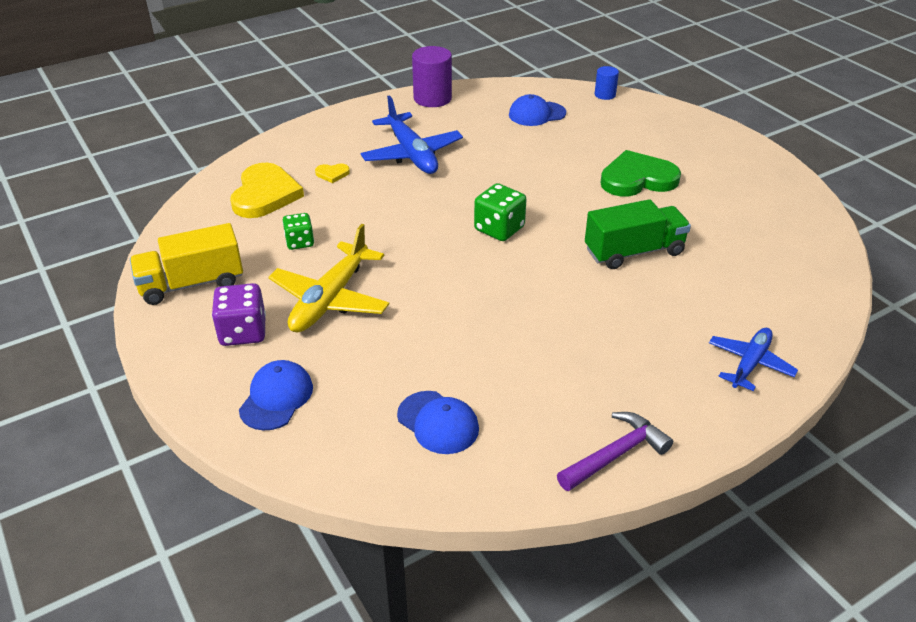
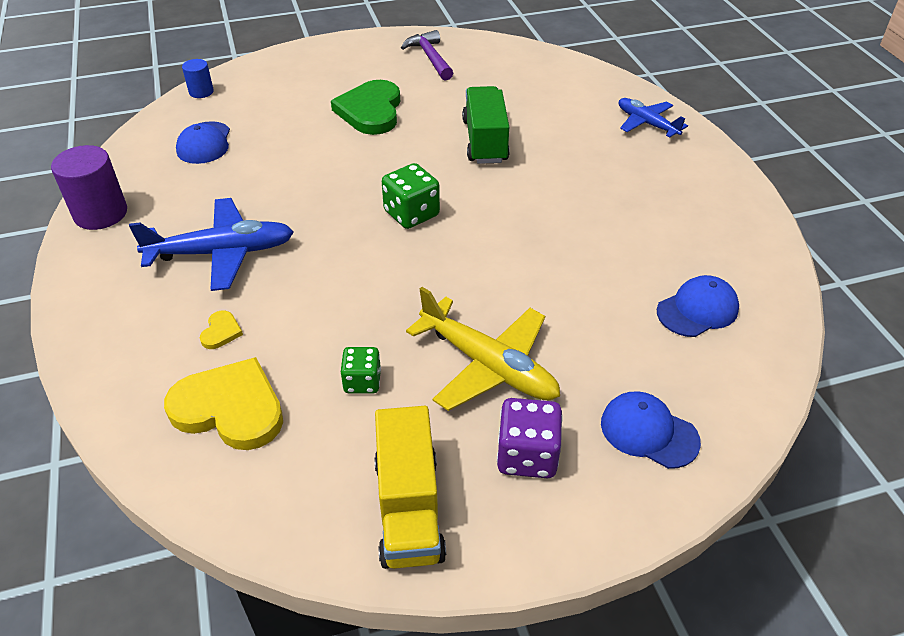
camera: 75 degrees left, 5 degrees up
purple hammer [557,412,673,491] -> purple hammer moved to [401,30,453,80]

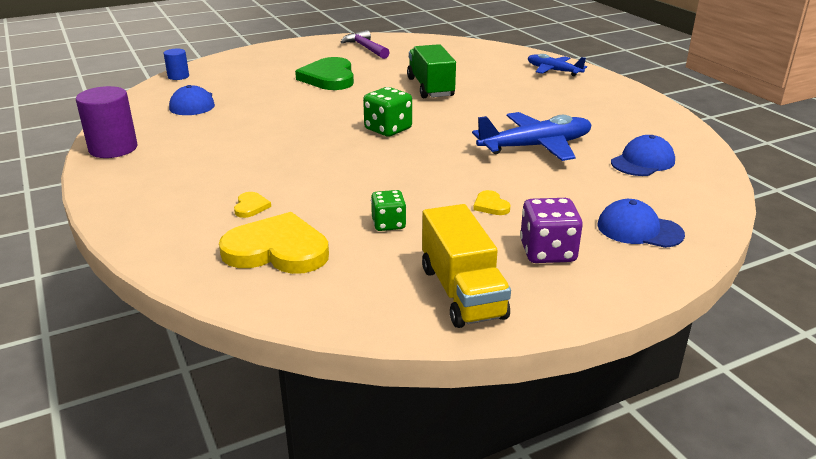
camera: 10 degrees left, 15 degrees down
blue plane [129,198,294,291] -> blue plane moved to [472,112,592,161]
yellow plane [406,287,560,411] -> yellow heart [473,190,510,215]

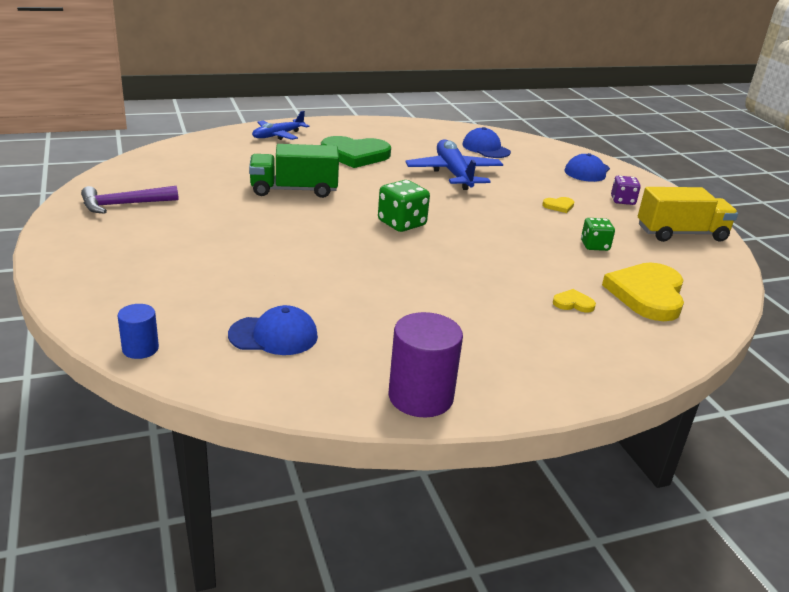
camera: 85 degrees left, 0 degrees up
green heart [295,57,354,90] -> green heart moved to [321,136,391,168]
purple dice [520,198,583,263] -> purple dice [611,175,641,205], size x0.66

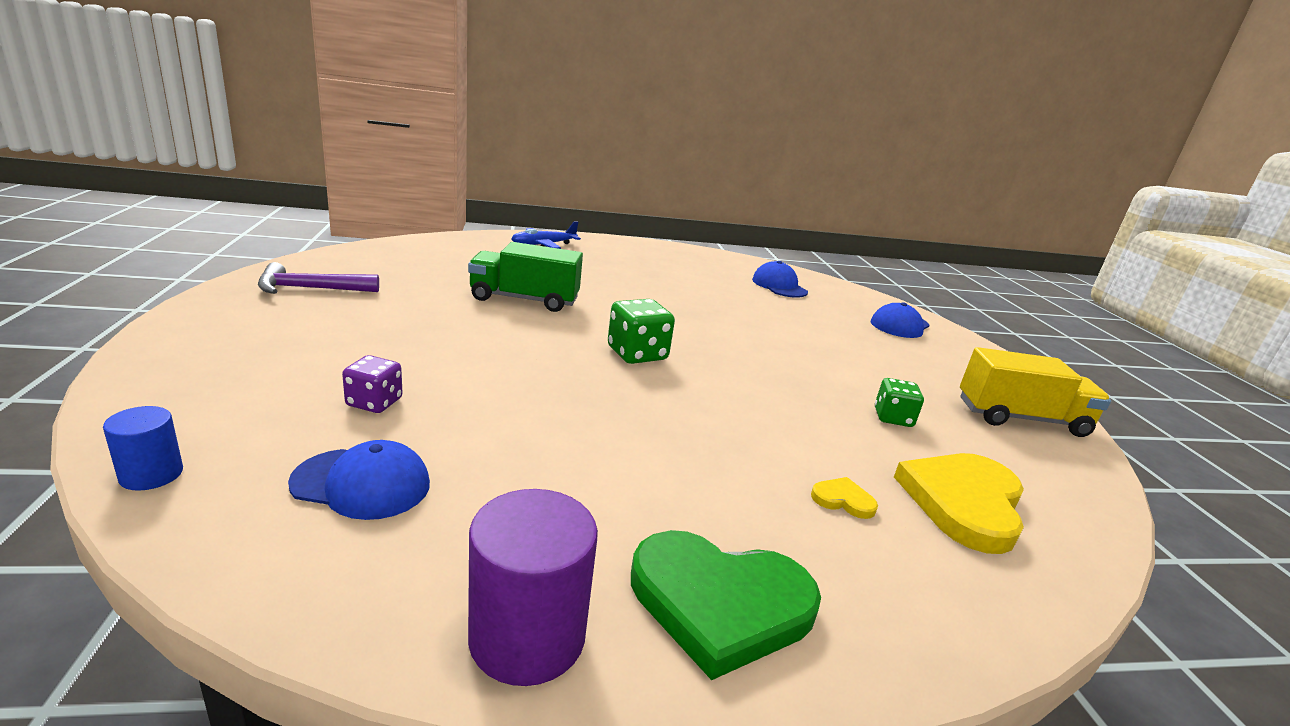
camera: 10 degrees right, 5 degrees down
green heart [321,136,391,168] -> green heart moved to [631,530,821,680]
blue plane [405,139,503,190] -> none
yellow heart [542,197,574,213] -> none
purple dice [611,175,641,205] -> purple dice moved to [342,355,403,413]

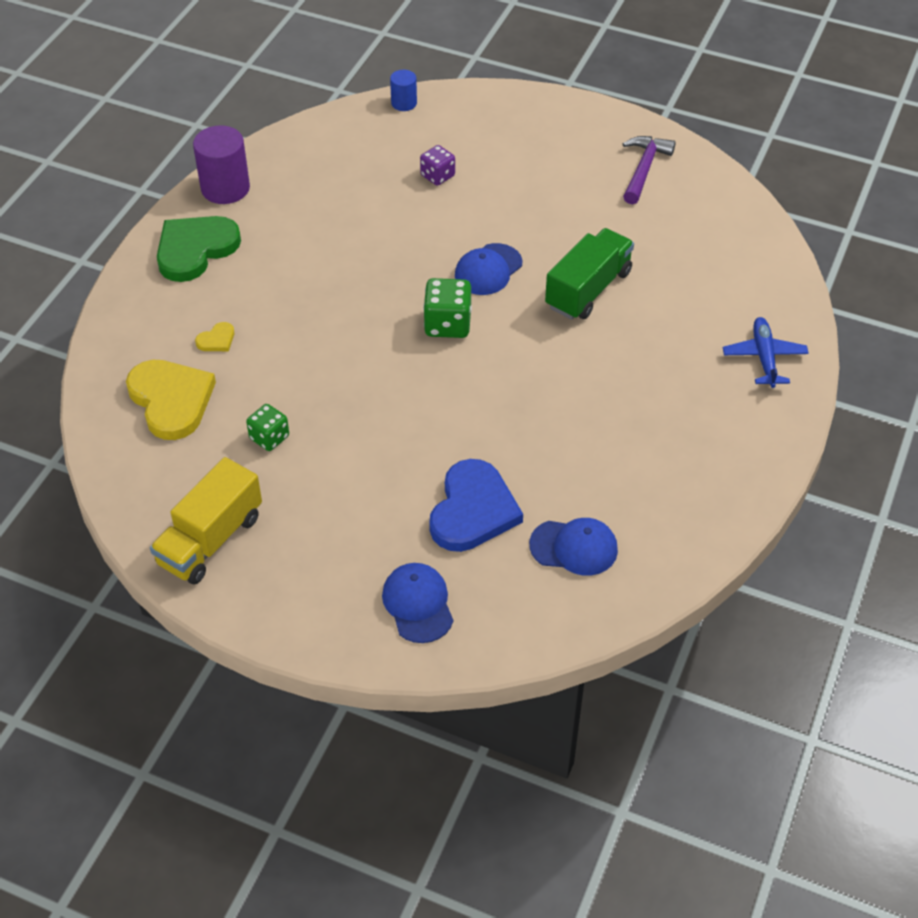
camera: 125 degrees right, 25 degrees up
blue cap [288,440,430,520] -> blue cap moved to [455,243,523,295]
none -> blue heart [429,459,523,552]

